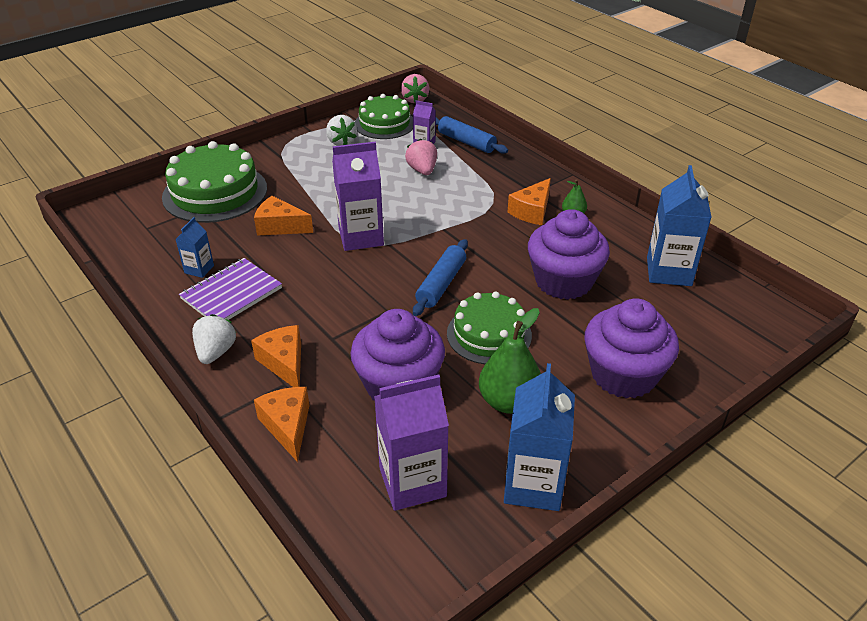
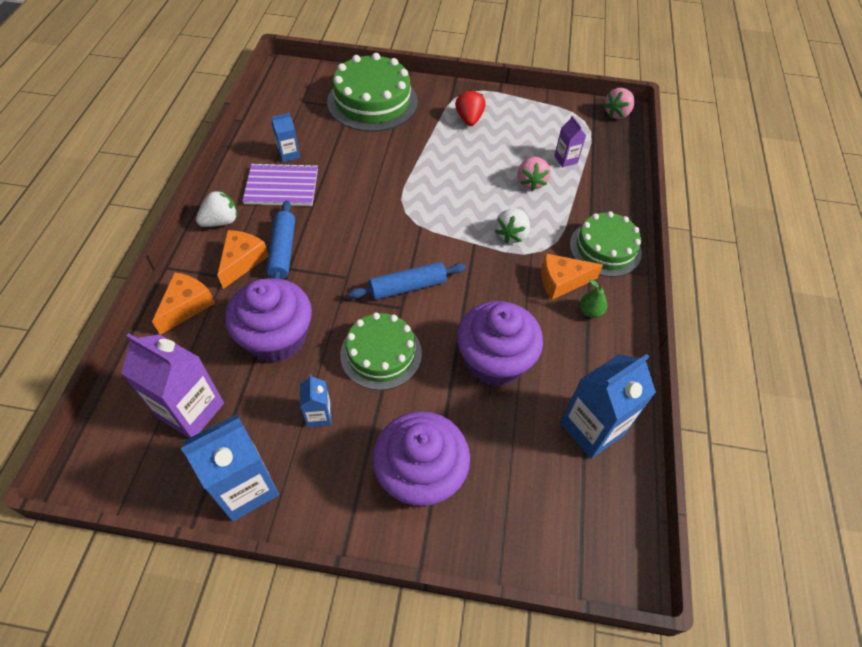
camera: 45 degrees right, 15 degrees up
orange cheese [254,196,313,236] -> none
white strawberry [326,115,357,146] -> white strawberry moved to [495,209,530,244]
purple carton [332,142,384,251] -> none
green cake [355,94,413,139] -> green cake moved to [570,211,642,277]
pink strawberry [405,139,437,175] -> pink strawberry turned 150 degrees clockwise [517,157,551,191]
blue rolling pin [436,116,508,154] -> blue rolling pin moved to [266,200,295,279]
green pear [479,308,541,414] -> blue carton [300,374,331,427]
none -> red strawberry [455,90,486,126]

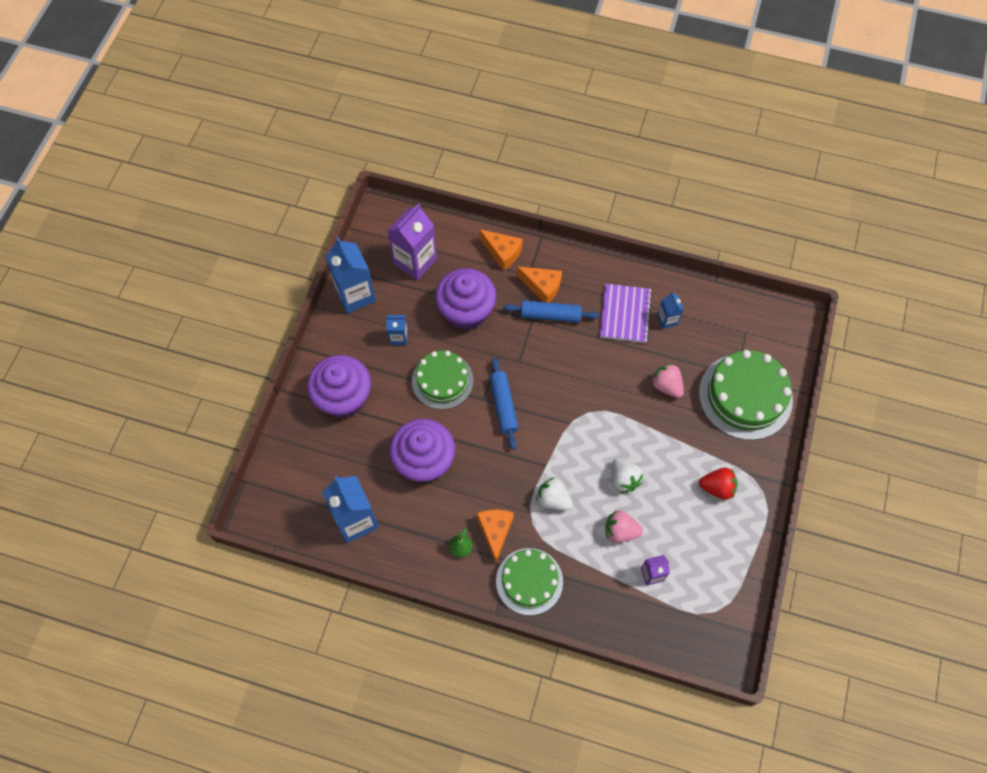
camera: 100 degrees right, 10 degrees up
white strawberry [196,190,238,227] -> white strawberry moved to [612,458,643,493]
pink strawberry [603,88,635,119] -> pink strawberry moved to [651,363,684,398]

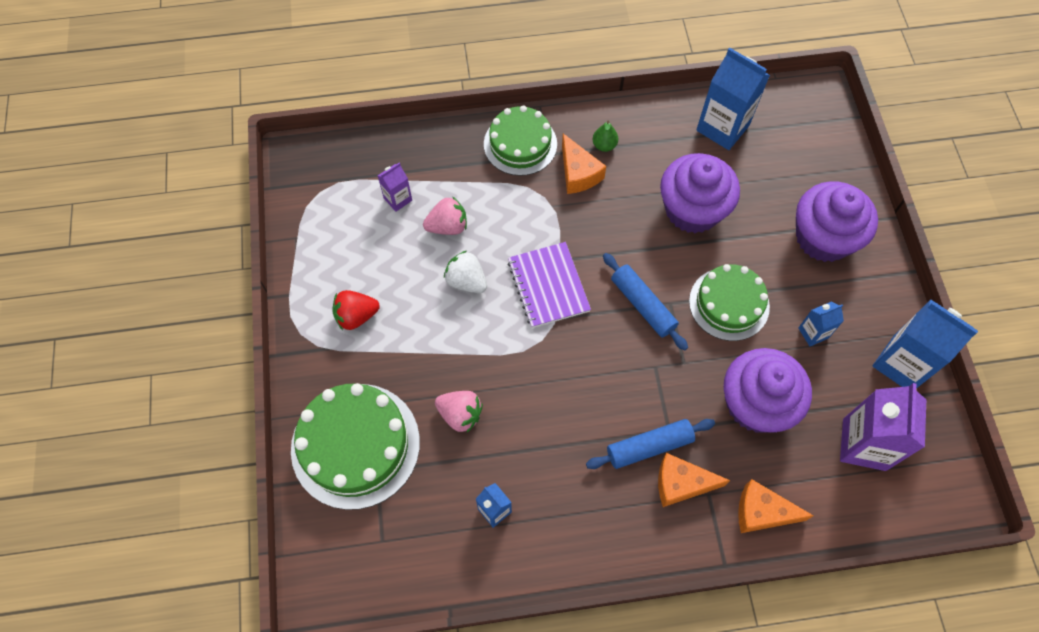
camera: 155 degrees right, 0 degrees up
white strawberry [536,477,573,511] -> none
purple notebook [600,284,652,343] -> purple notebook moved to [508,242,591,328]

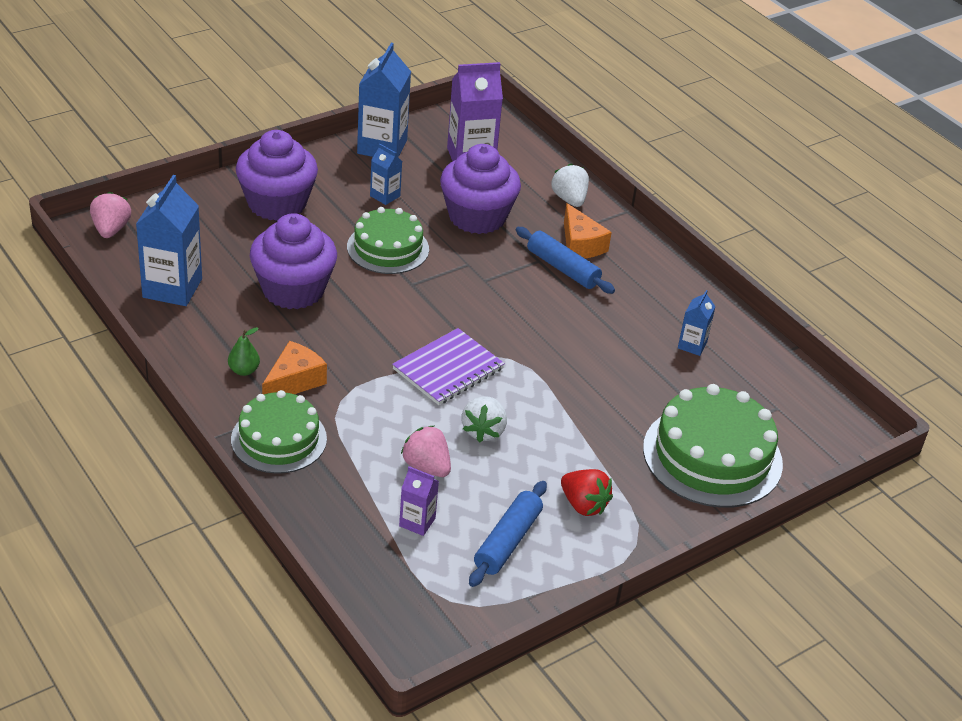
camera: 120 degrees left, 25 degrees down
pink strawberry [435,391,483,433] -> pink strawberry moved to [90,192,131,238]
blue rolling pin [603,253,688,351] -> blue rolling pin moved to [469,481,547,587]
orange cheese [738,479,813,533] -> white strawberry [551,164,589,207]

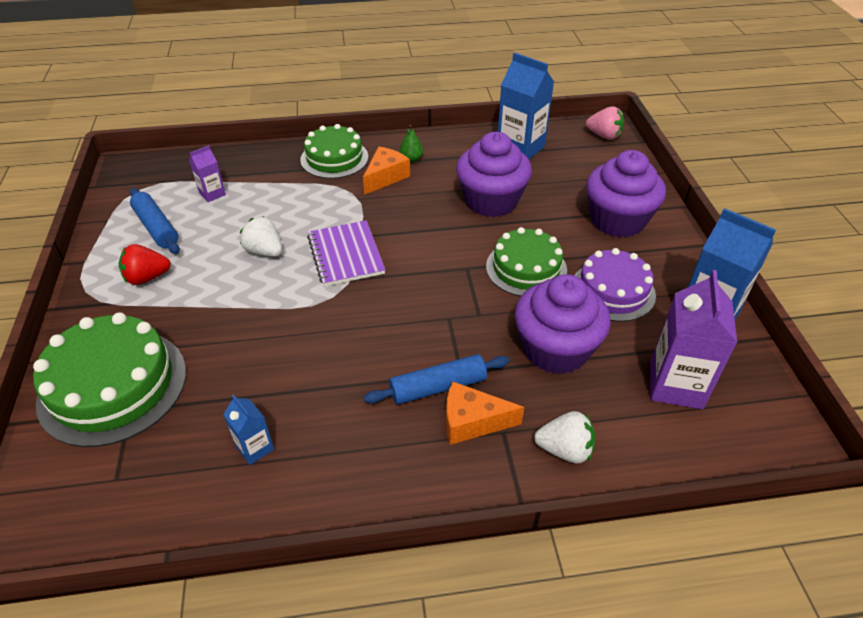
camera: 120 degrees right, 5 degrees up
orange cheese [262,341,327,395] -> orange cheese turned 120 degrees counterclockwise [363,147,410,195]
blue carton [370,143,402,205] -> purple cake [574,248,656,322]
pink strawberry [401,426,451,477] -> none

